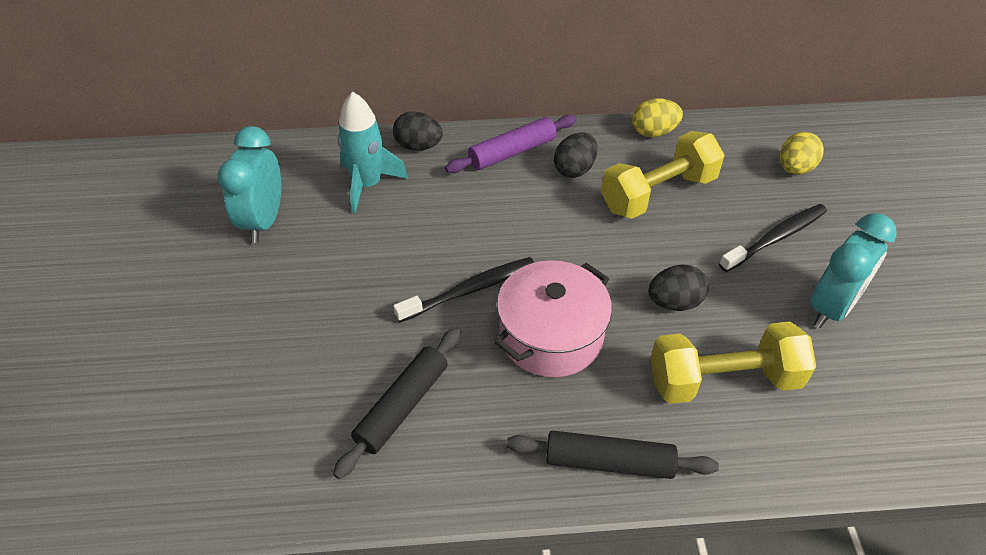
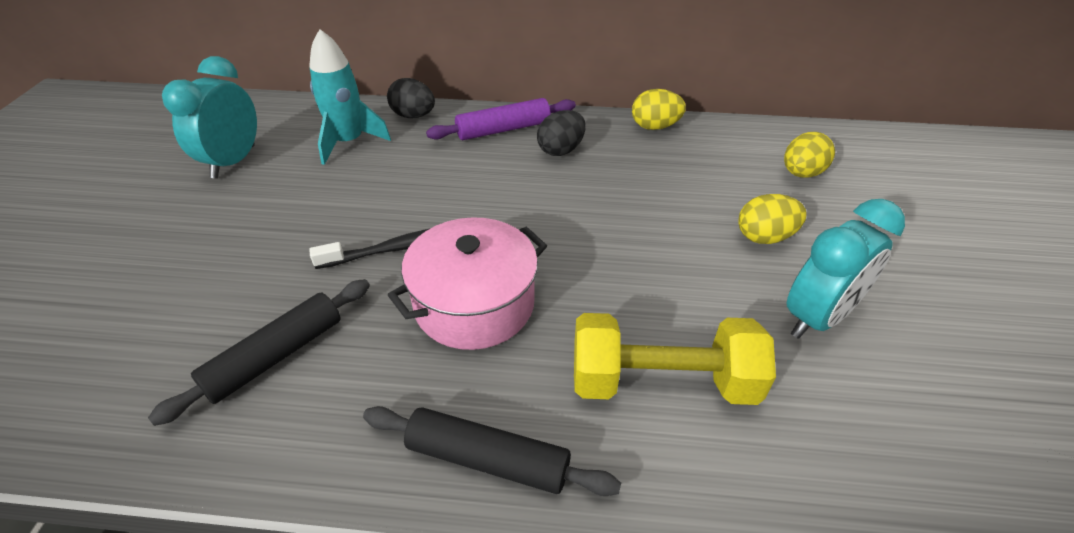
camera: 10 degrees right, 5 degrees down
yellow dumbbell [601,131,725,219] -> none
black egg [648,264,709,311] -> none
black toothbrush [719,204,827,272] -> yellow egg [738,194,807,244]

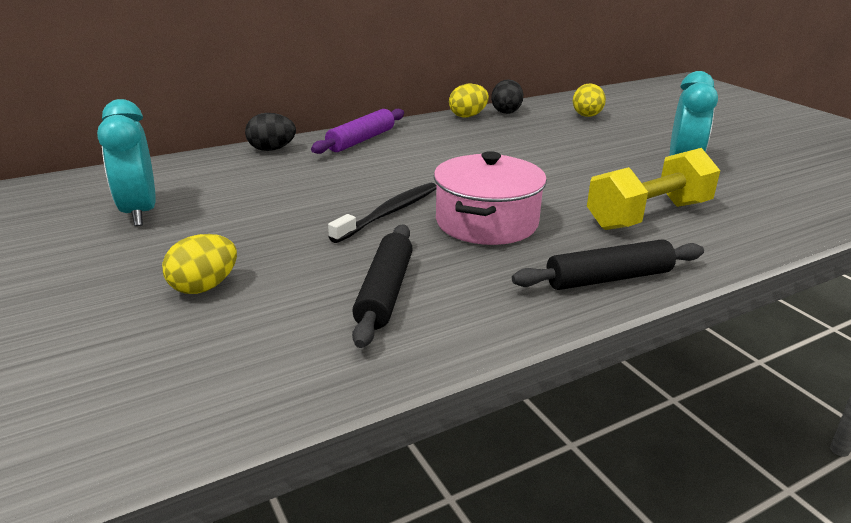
camera: 35 degrees left, 15 degrees down
turquoise rocket [309,29,391,165] -> none
black egg [537,110,586,156] -> black egg moved to [491,79,523,114]
yellow egg [738,194,807,244] -> yellow egg moved to [162,234,237,294]

